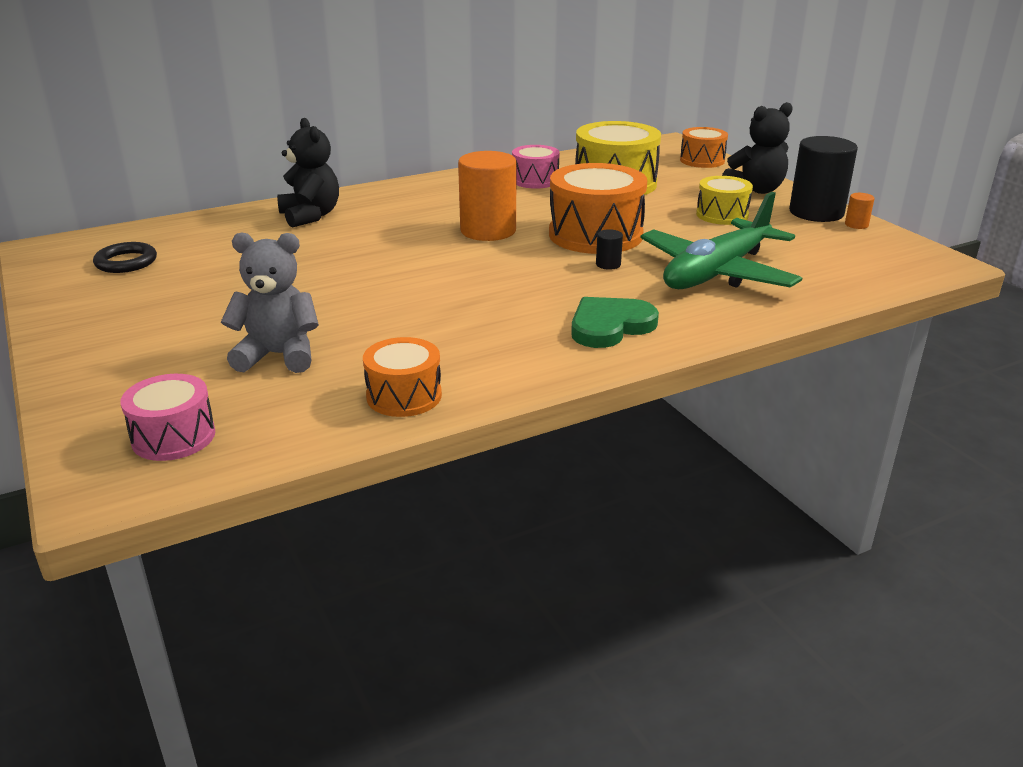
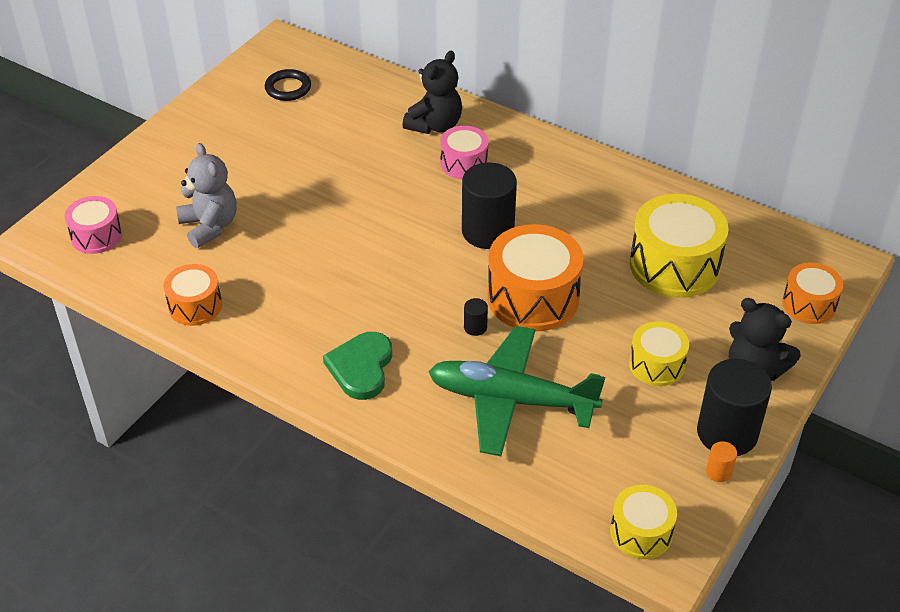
camera: 60 degrees right, 15 degrees up
orange cylinder [458,151,516,241] -> black cylinder [462,163,517,249]
pink drum [512,145,560,189] -> pink drum moved to [440,126,489,179]
green heart [571,297,659,348] -> green heart turned 105 degrees counterclockwise [323,332,392,400]
none -> yellow drum [610,485,677,559]

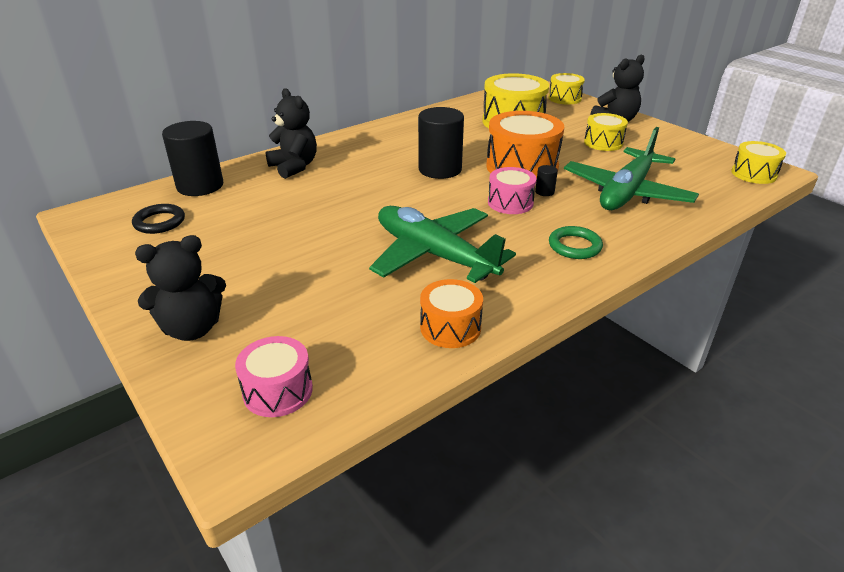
camera: 70 degrees left, 10 degrees down
grey teddy bear [176,143,237,248] -> none
green heart [323,332,392,400] -> green ring [549,226,603,259]
pink drum [440,126,489,179] -> pink drum moved to [488,167,537,214]
black cylinder [697,359,772,456] -> black cylinder moved to [162,121,223,196]
orange cylinder [706,441,737,482] -> none
orange drum [782,262,843,324] -> yellow drum [549,73,585,105]
none -> black teddy bear [135,235,226,341]
none -> green plane [369,206,516,283]

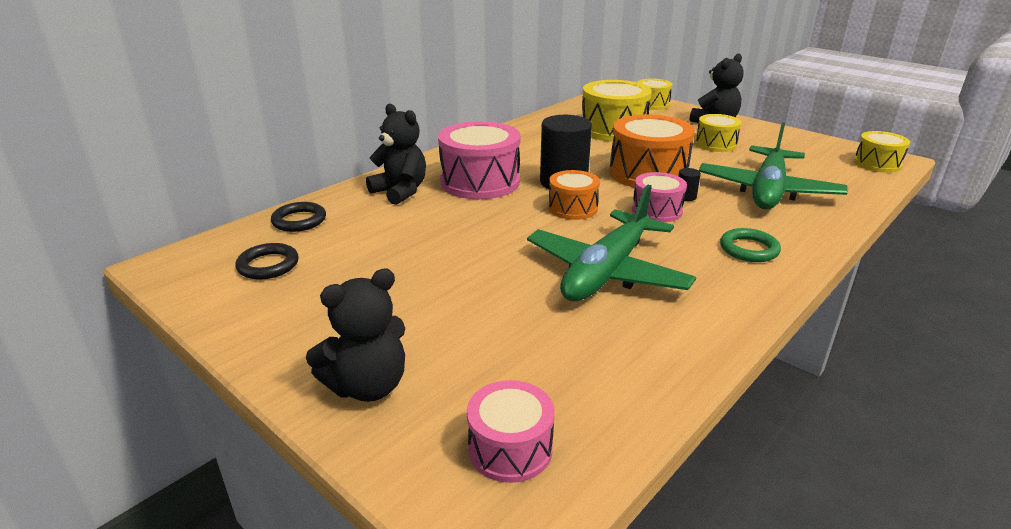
camera: 10 degrees left, 5 degrees down
black cylinder [162,121,223,196] -> black ring [271,202,326,232]
green plane [369,206,516,283] -> green plane turned 90 degrees counterclockwise [527,185,696,301]
orange drum [420,279,483,348] -> orange drum moved to [548,170,600,220]
none -> pink drum [438,121,521,199]

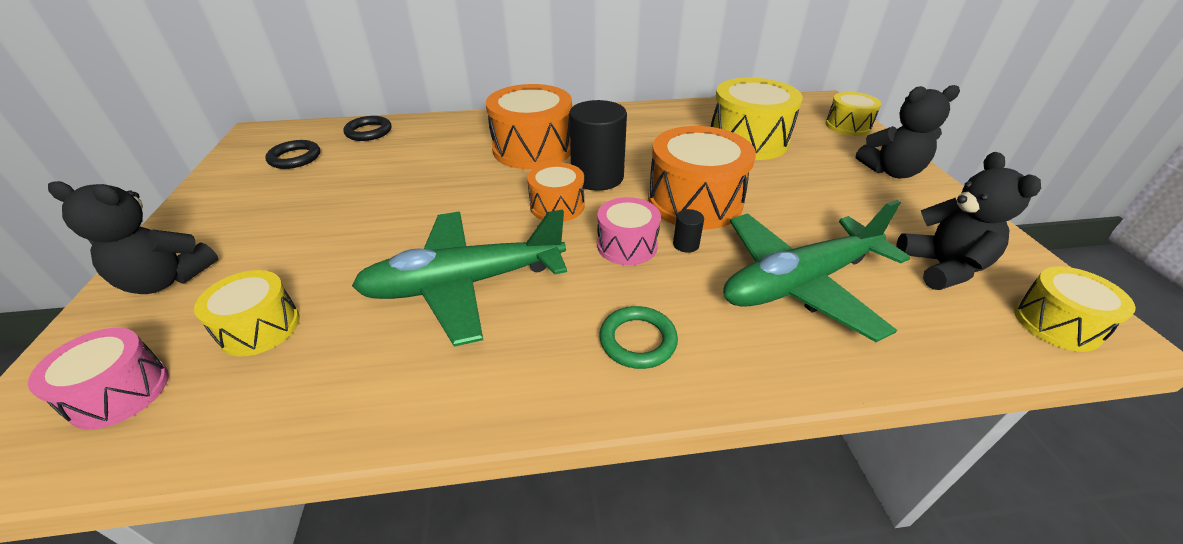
camera: 40 degrees right, 10 degrees up
black teddy bear [366,104,426,205] -> black teddy bear moved to [896,152,1041,290]
pink drum [438,121,521,199] -> orange drum [486,84,572,169]
yellow drum [695,114,742,152] -> yellow drum moved to [194,270,300,356]

